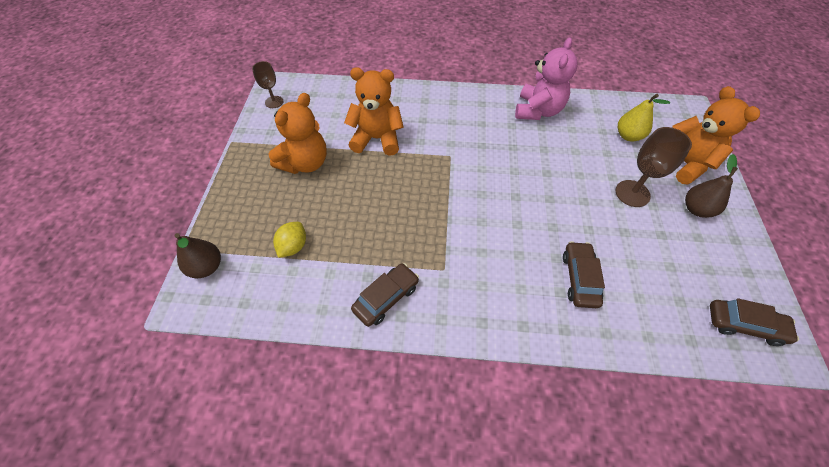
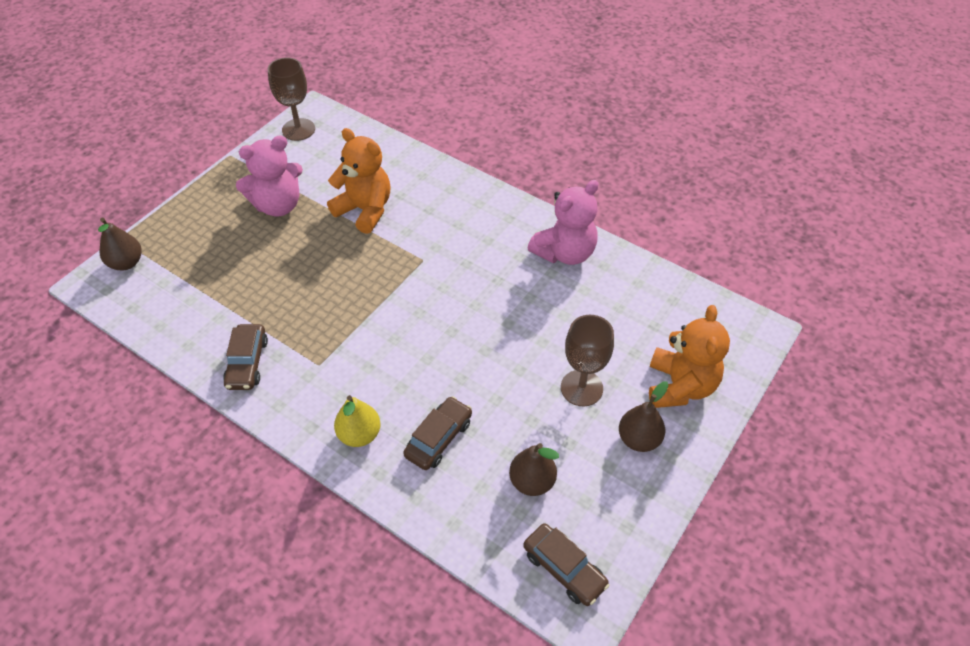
camera: 30 degrees right, 5 degrees down
brown goblet [252,61,283,108] -> brown goblet [268,57,315,141], size x1.57
orange teddy bear [269,93,327,174] -> pink teddy bear [236,135,303,216]
yellow lemon [273,222,306,258] -> none
brown car [351,263,419,327] -> brown car turned 105 degrees clockwise [223,324,268,390]
yellow pear [618,94,670,142] -> yellow pear moved to [334,395,381,447]
none -> brown pear [509,443,559,496]

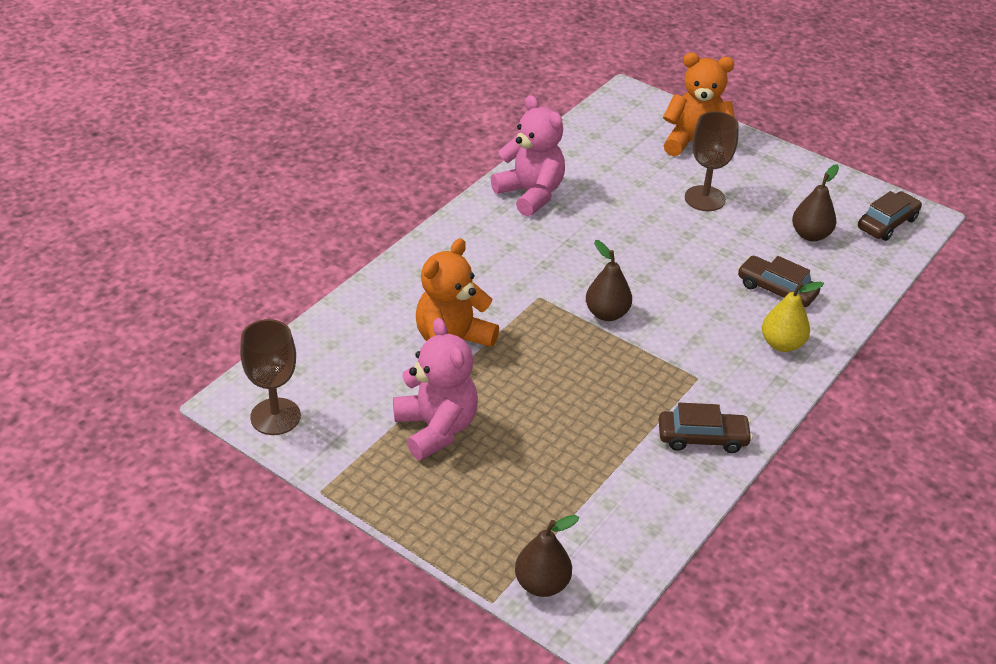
camera: 90 degrees left, 10 degrees down
brown pear [619,381,669,452] -> brown pear moved to [586,240,632,321]

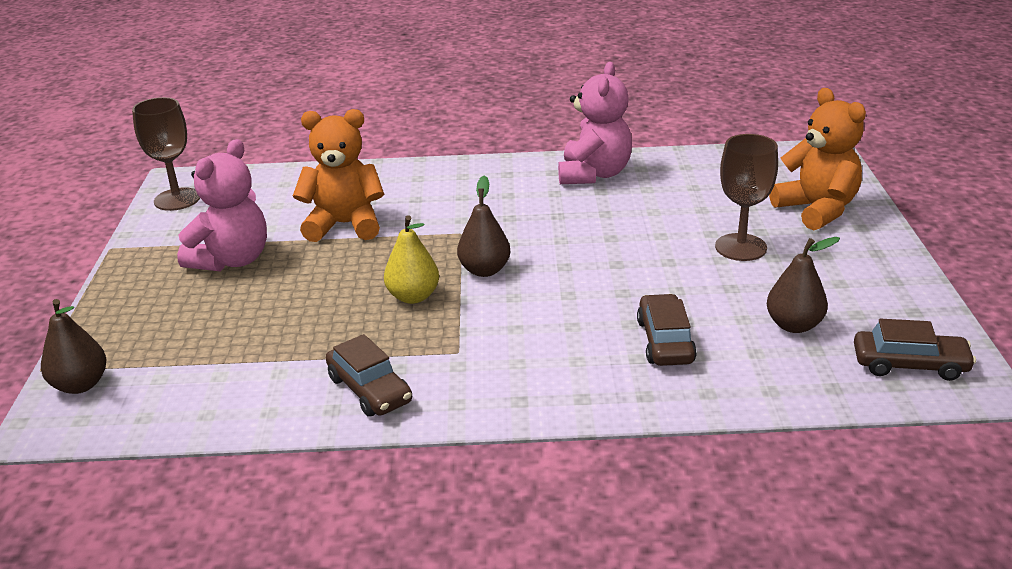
camera: 55 degrees right, 10 degrees down
yellow pear [762,282,824,352] -> yellow pear moved to [384,215,439,304]

